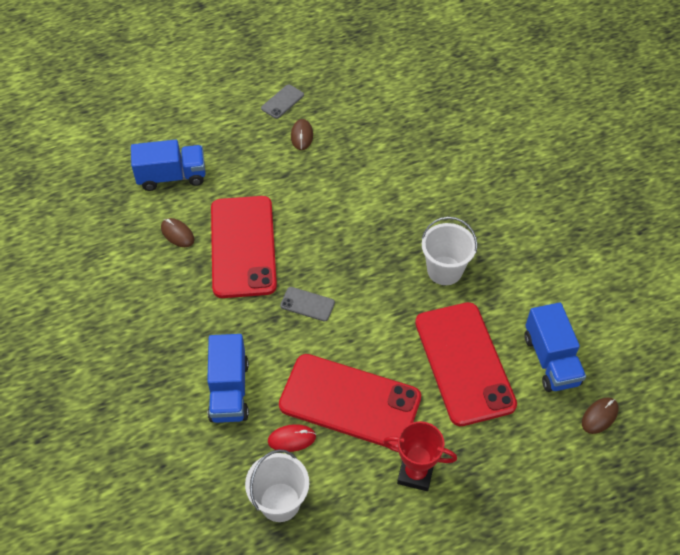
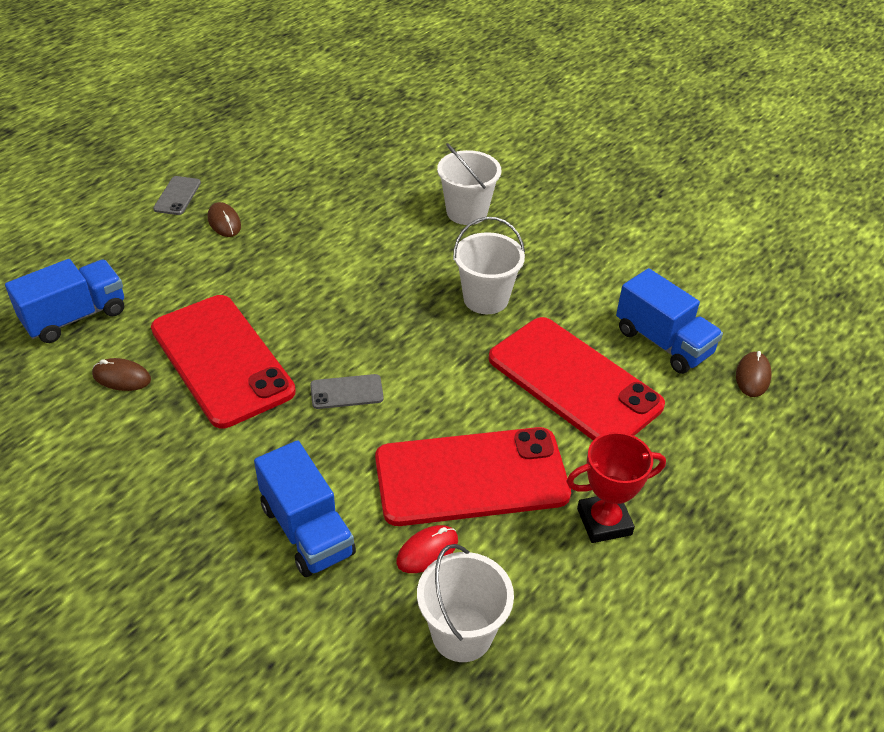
camera: 30 degrees left, 10 degrees down
none -> white bucket [437,143,501,225]

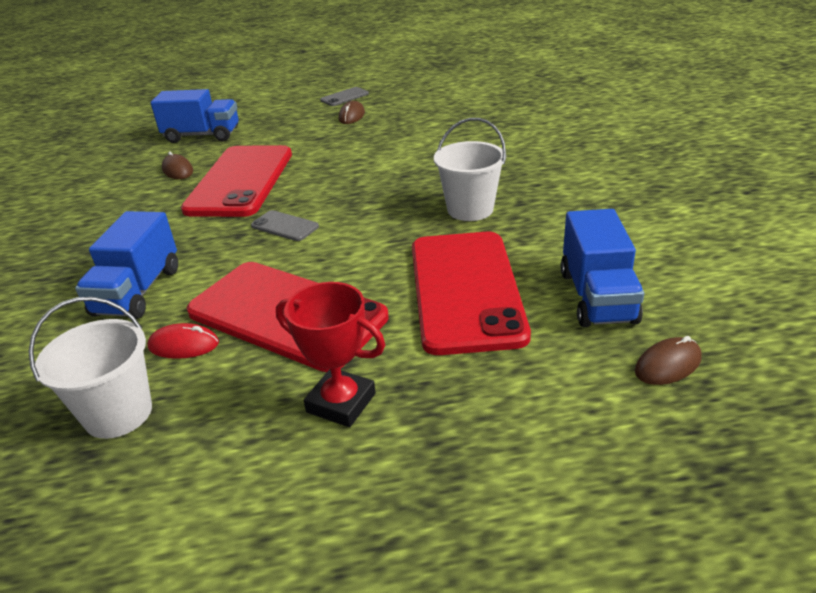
camera: 45 degrees right, 10 degrees down
white bucket [437,143,501,225] -> none

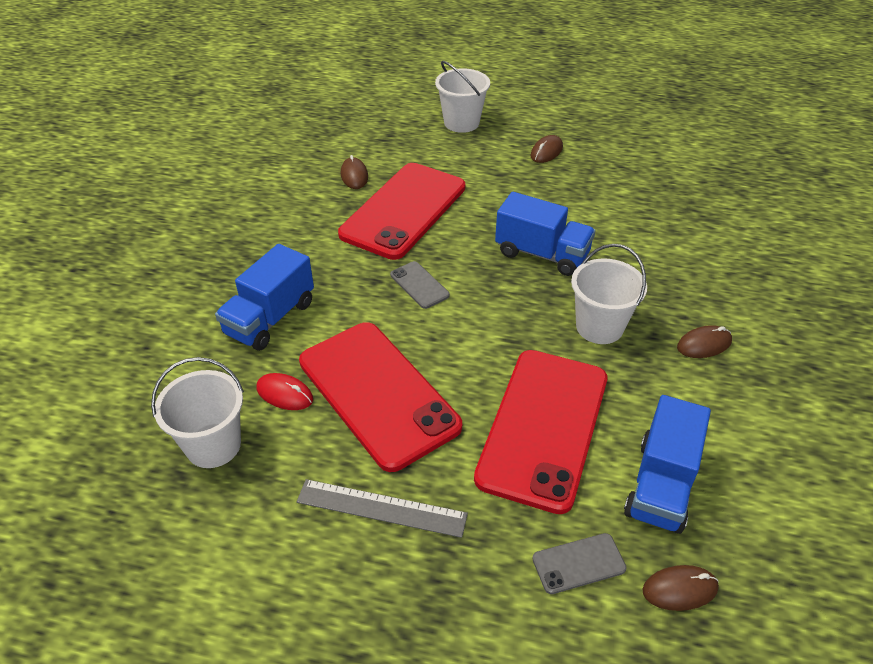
camera: 20 degrees right, 10 degrees up
blue truck [151,89,239,143] -> blue truck moved to [495,192,596,276]
red trophy [276,282,385,427] -> grey ruler [297,479,468,538]
grey phone [320,87,369,106] -> grey phone moved to [532,533,627,594]
none -> white bucket [435,61,490,133]
none -> brown mouse [677,325,732,358]

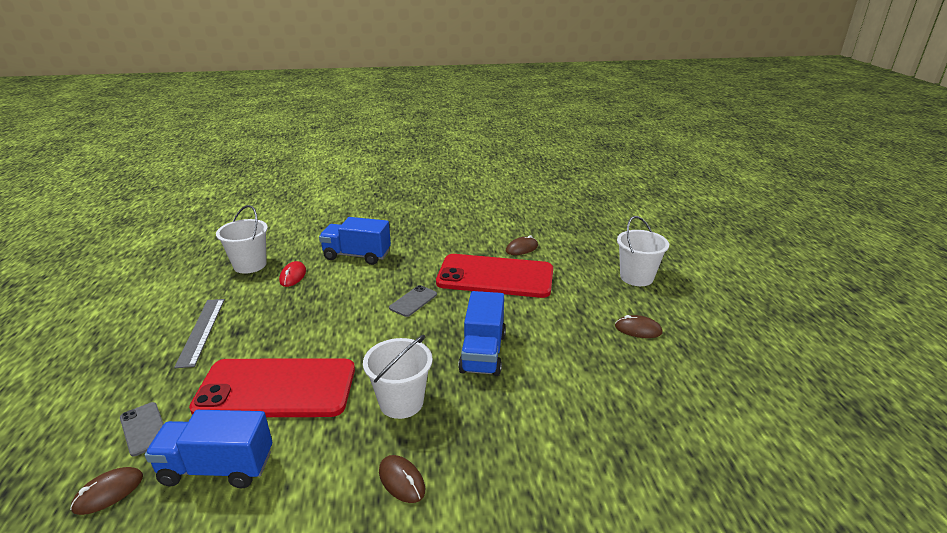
camera: 70 degrees right, 15 degrees down
red phone [299,322,462,472] -> none
brown mouse [643,565,719,611] -> brown mouse turned 75 degrees clockwise [70,467,143,515]

